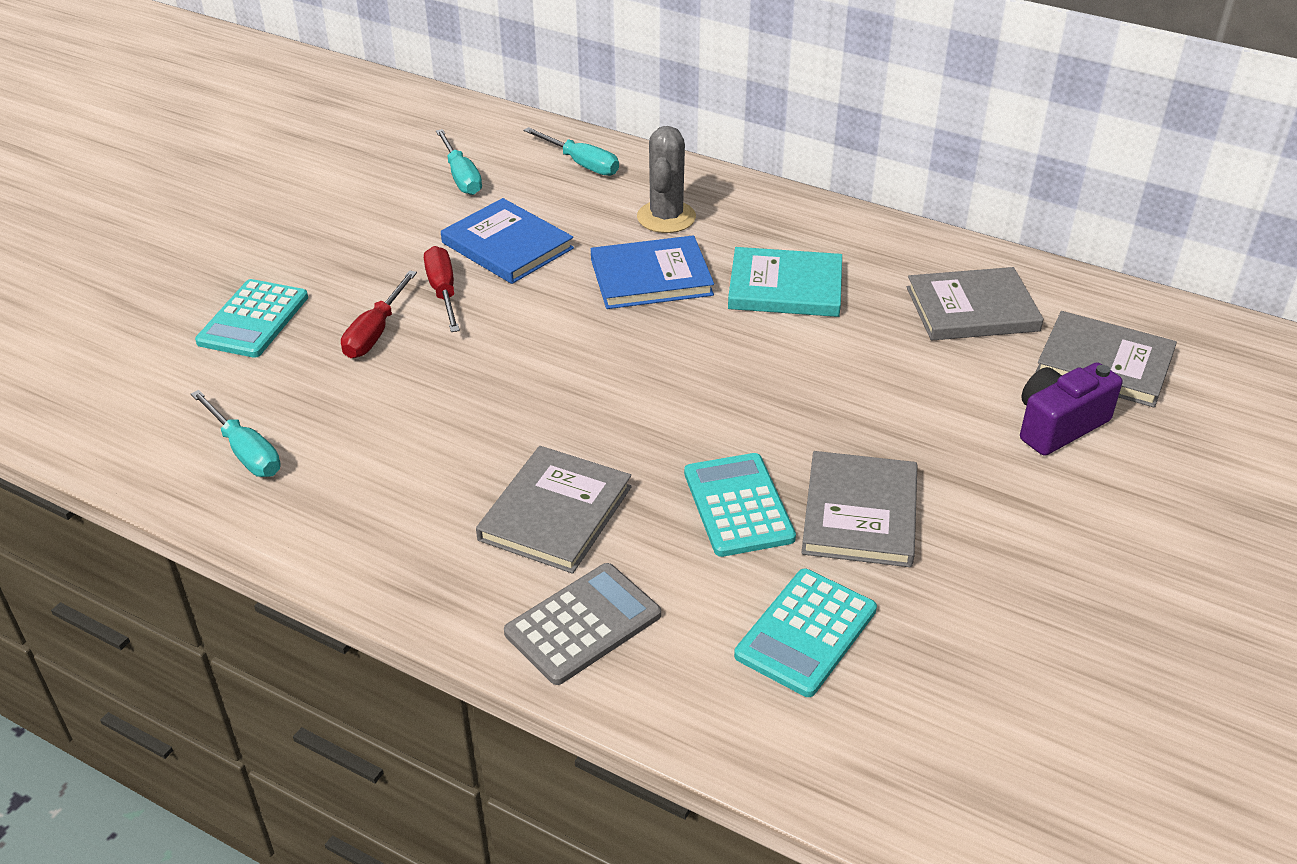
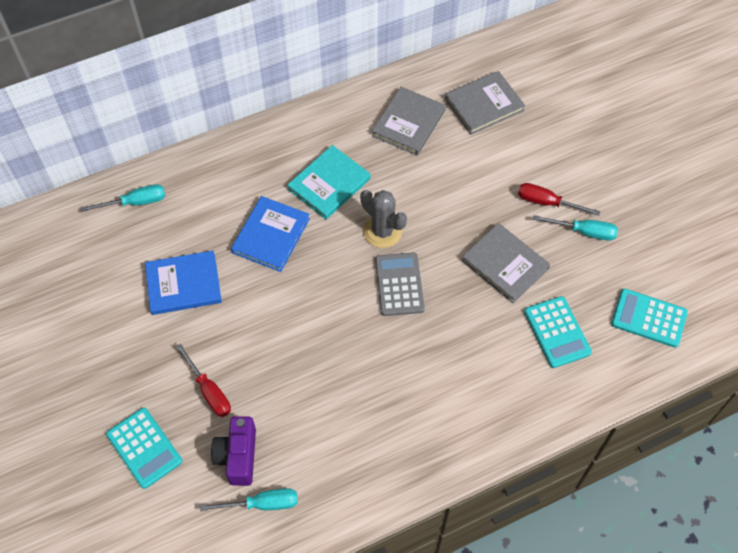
camera: 55 degrees left, 20 degrees up
red screwdriver [424,246,460,332] -> red screwdriver moved to [518,183,600,216]
turquoise screwdriver [436,129,482,195] -> turquoise screwdriver moved to [533,215,618,241]
grey book [476,446,632,574] -> none
grey calculator [504,563,661,685] -> grey calculator moved to [375,252,425,316]
grey cactus [637,126,696,233] -> grey cactus moved to [360,190,407,248]
turquoise calculator [684,453,796,557] -> turquoise calculator moved to [611,288,688,347]
purple camera [1020,362,1122,456] -> purple camera moved to [211,416,256,486]

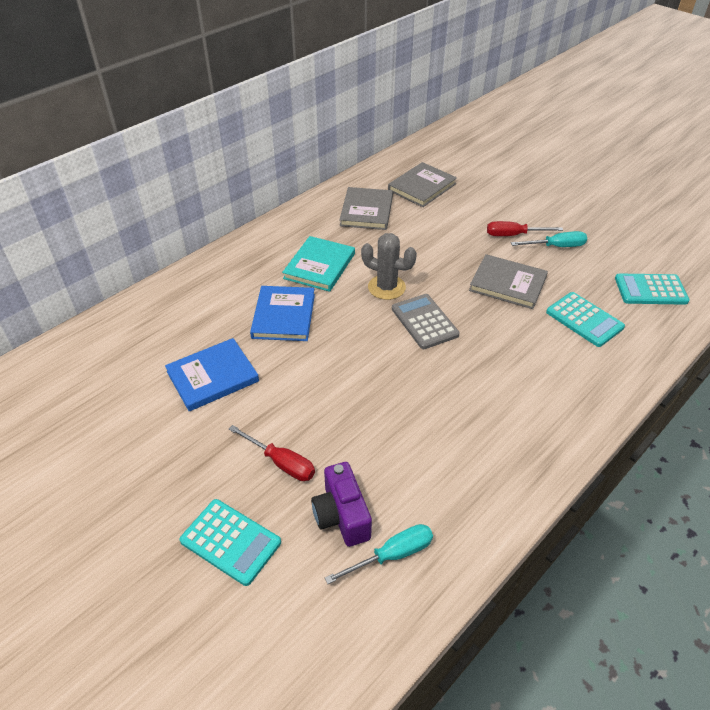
camera: 20 degrees left, 15 degrees down
turquoise screwdriver [81,184,165,212] -> none

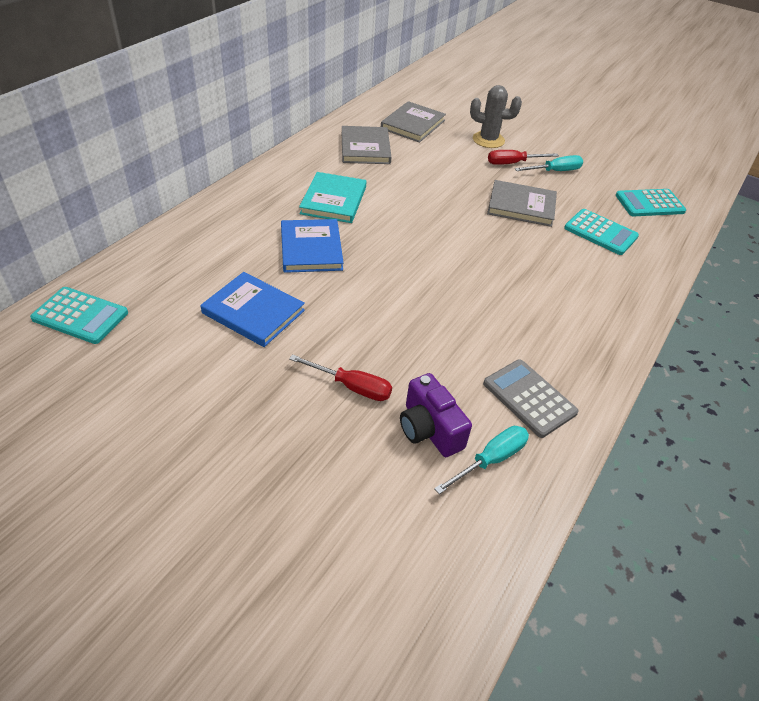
camera: 15 degrees left, 0 degrees up
blue book [165,338,259,411] -> blue book turned 75 degrees clockwise [200,272,305,347]
turquoise calculator [179,499,281,586] -> turquoise calculator moved to [30,287,128,344]
grey cactus [361,233,417,300] -> grey cactus moved to [470,85,522,148]
grey calculator [392,294,460,349] -> grey calculator moved to [483,359,579,438]

